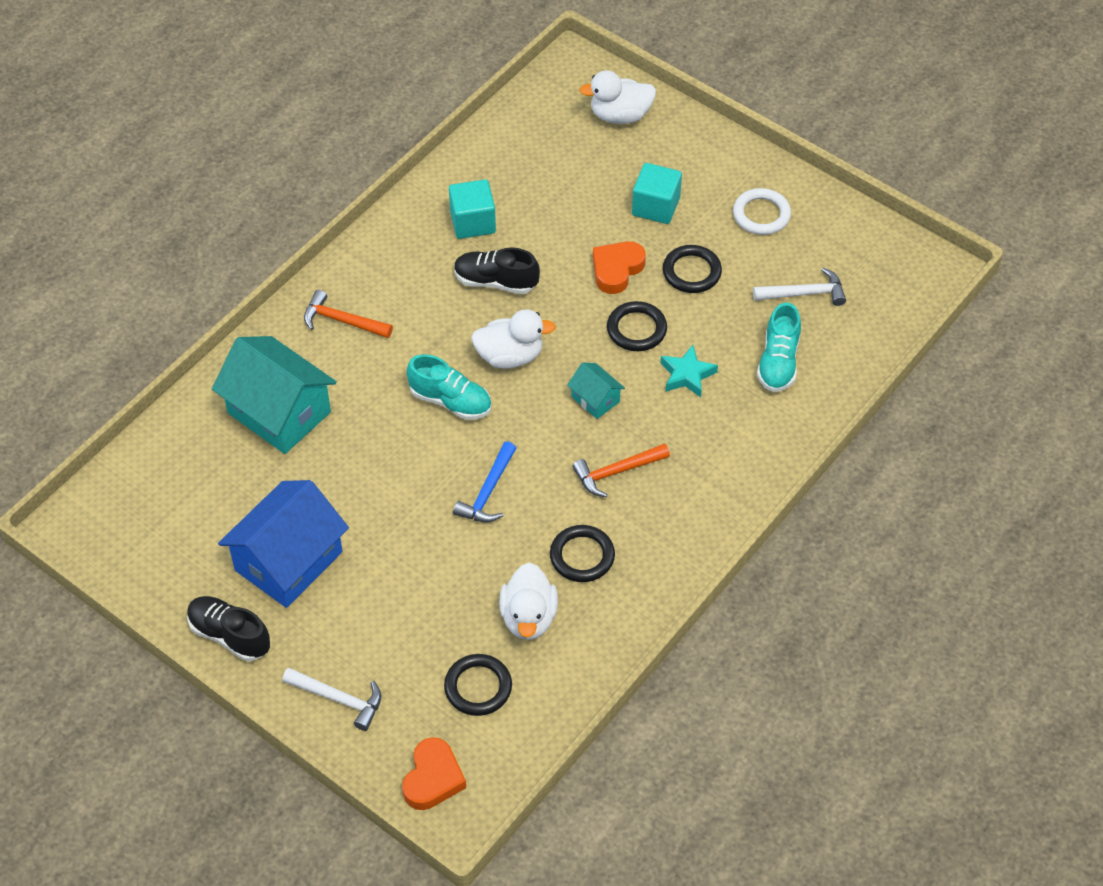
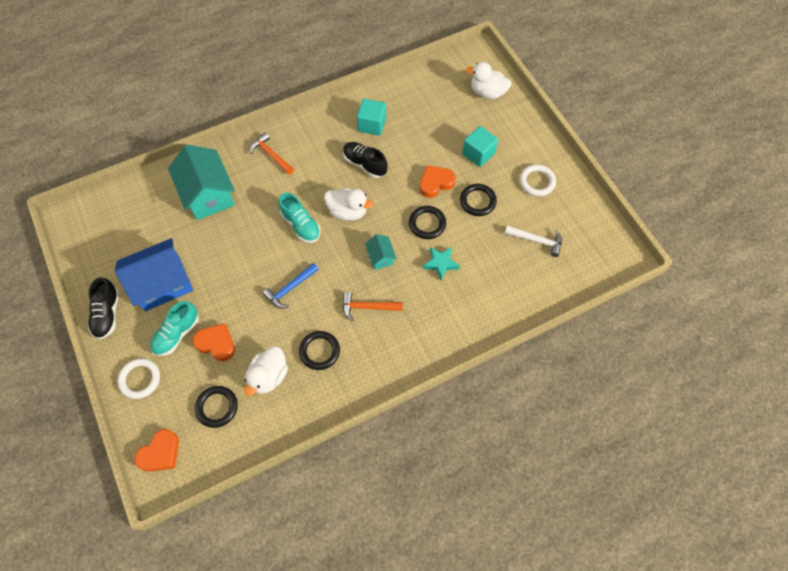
camera: 25 degrees right, 10 degrees up
black shoe [187,596,270,661] -> black shoe turned 150 degrees counterclockwise [88,277,119,340]
white hammer [282,667,381,731] -> white ring [118,358,160,399]
turquoise shoe [757,302,801,392] -> turquoise shoe moved to [150,301,199,356]
none -> orange heart [193,323,235,361]

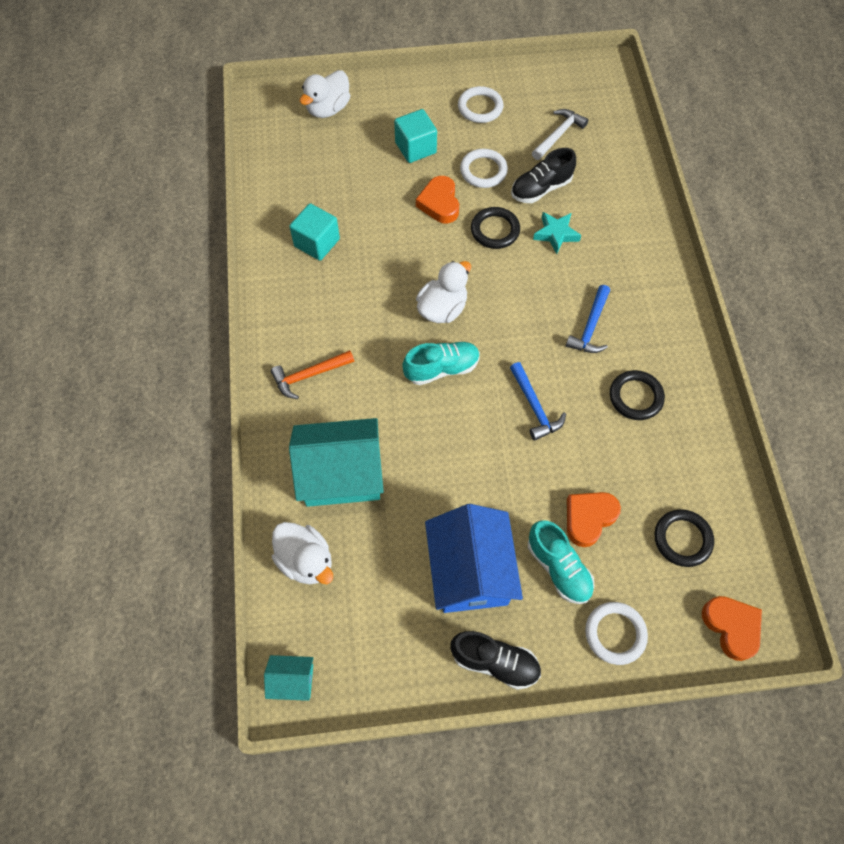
camera: 70 degrees left, 0 degrees up
white duck [244,346,288,396] -> white duck moved to [272,522,333,584]
black shoe [343,142,387,178] -> black shoe moved to [511,148,576,203]
orange hammer [343,292,403,321] -> blue hammer [566,285,610,353]
turquoise house [365,234,397,270] -> turquoise house moved to [264,655,314,701]
black ring [460,184,497,216] -> white ring [460,149,508,188]

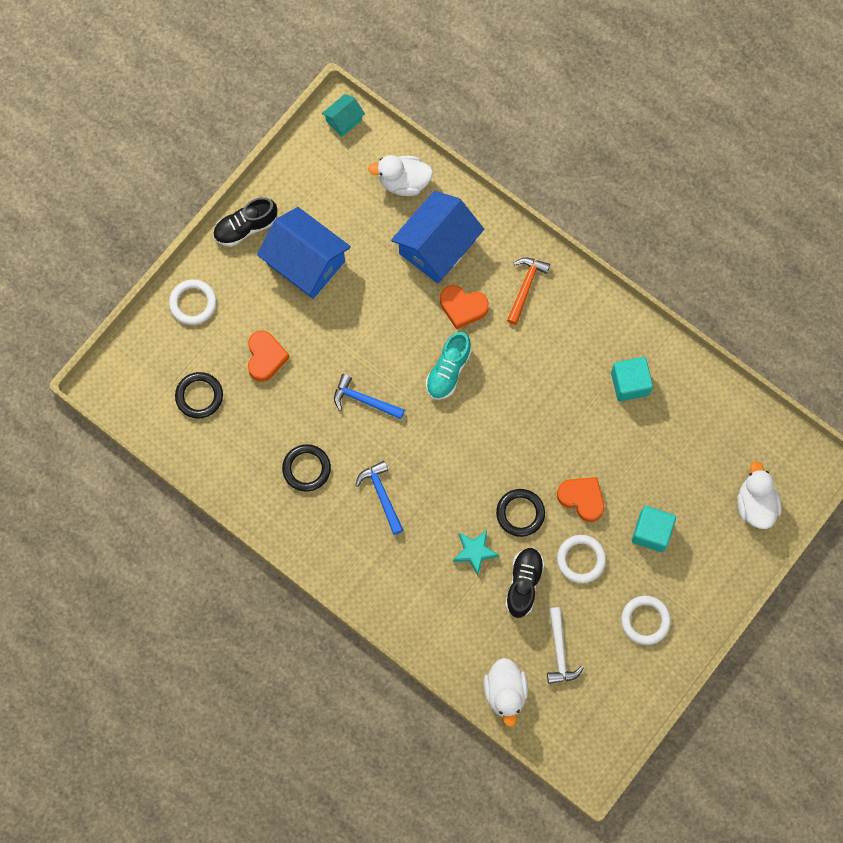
camera: 135 degrees right, 10 degrees up
turquoise house [289,418,384,507] -> blue house [391,191,484,283]
white duck [416,261,471,323] -> white duck moved to [484,658,528,727]
turquoise shoe [528,521,594,604] -> none
orange heart [702,596,762,661] -> orange heart moved to [440,285,489,329]

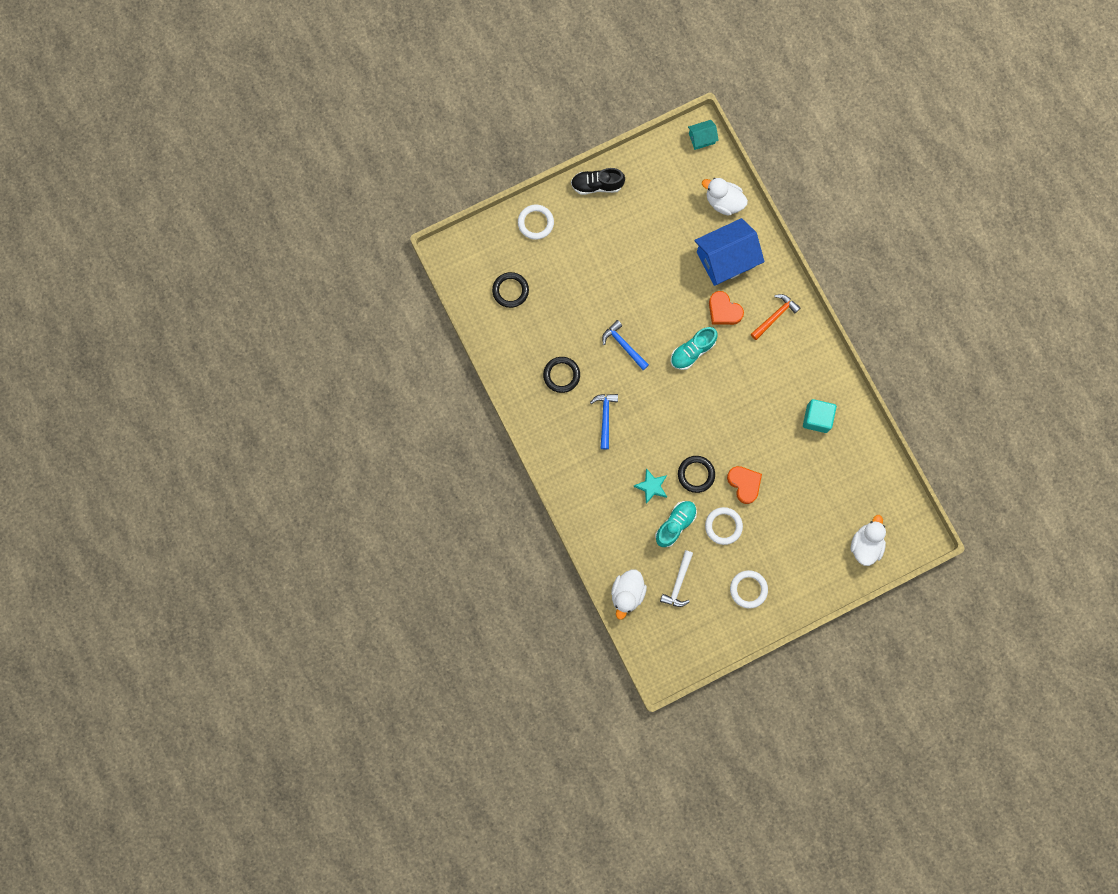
camera: 25 degrees right, 5 degrees up
orange heart [248,330,290,382] -> none
blue house [257,207,351,299] -> none
black shoe [505,548,545,618] -> turquoise shoe [655,501,697,547]
turquoise cube [632,506,676,552] -> none

